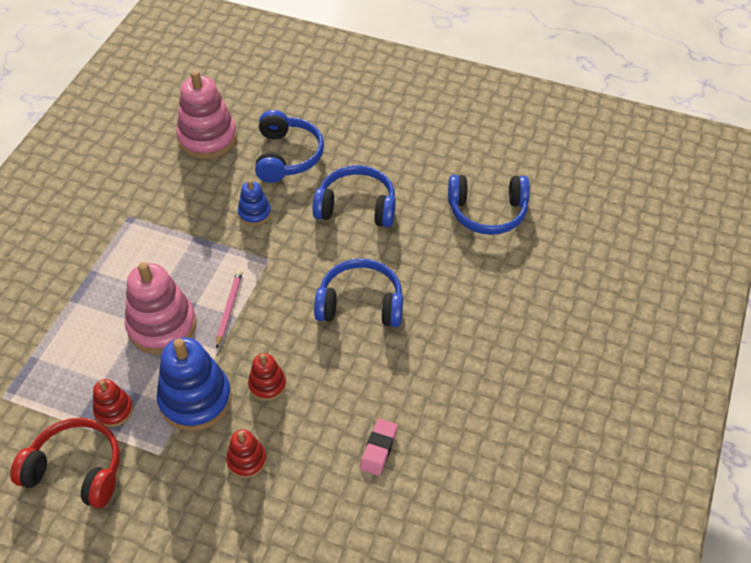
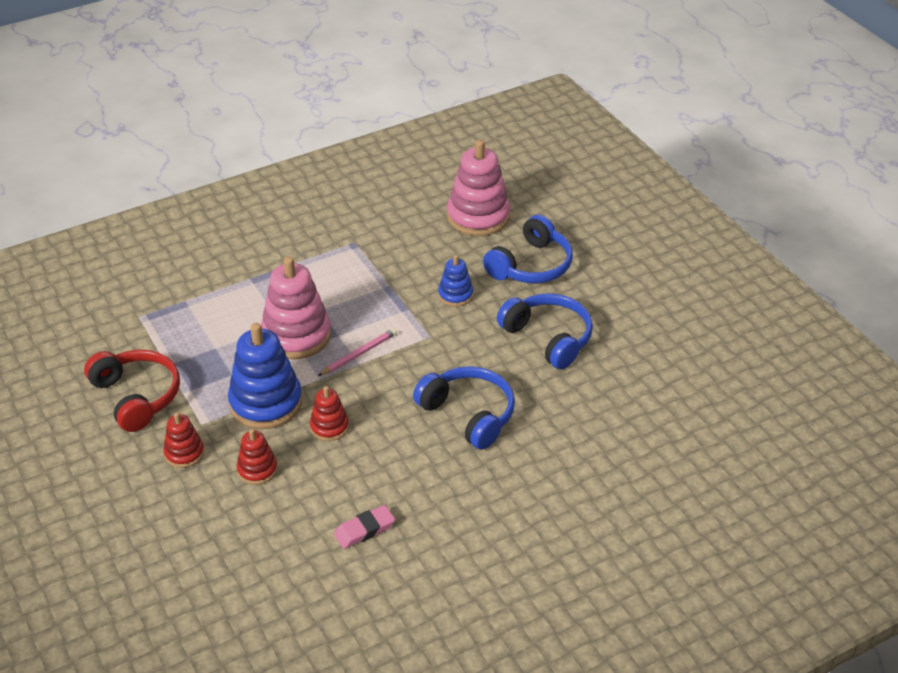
camera: 40 degrees right, 10 degrees down
red stacking toy [93,379,133,427] -> red stacking toy moved to [163,412,204,468]
blue headphones [448,175,530,235] -> none

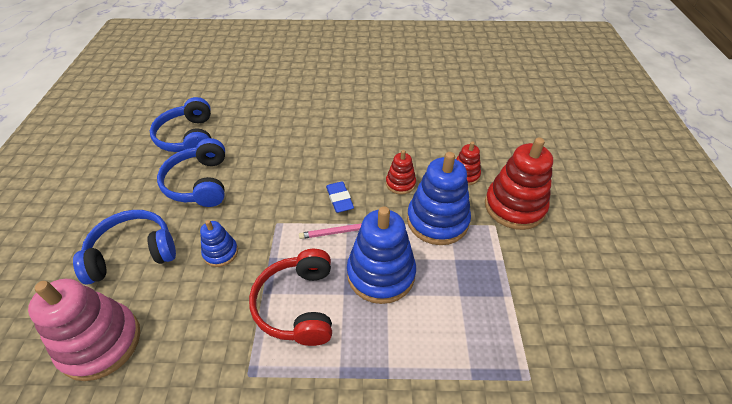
camera: 150 degrees left, 5 degrees up
red headphones [84,350,180,432] -> red headphones moved to [249,249,332,346]
red stacking toy [163,412,204,468] -> red stacking toy [485,138,553,230], size x1.91
pink stacking toy [261,257,331,359] -> blue stacking toy [347,207,416,304]
pink eraser [334,505,395,549] -> none
blue headphones [413,366,515,450] -> blue headphones moved to [150,97,211,152]
none -> blue eraser [326,182,354,213]

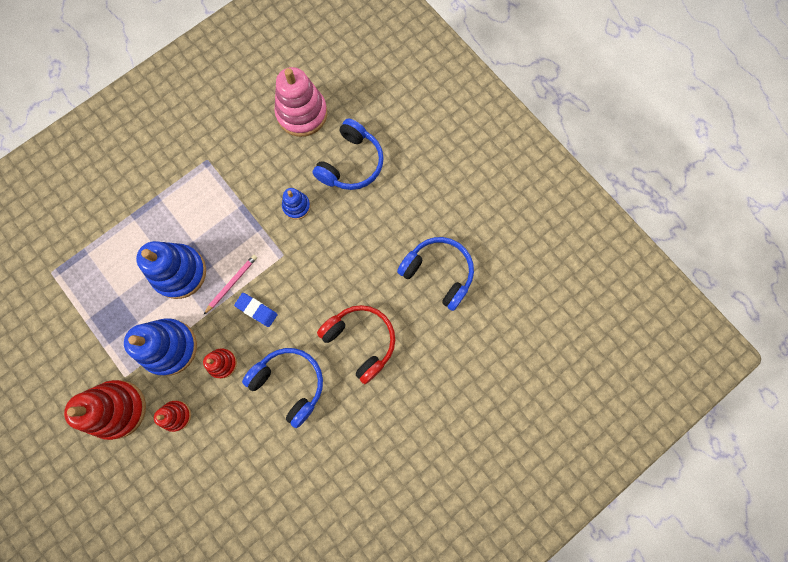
camera: 140 degrees right, 30 degrees up
blue headphones [157,138,225,207] -> blue headphones moved to [242,348,323,428]
red headphones [249,249,332,346] -> red headphones moved to [317,305,395,384]

